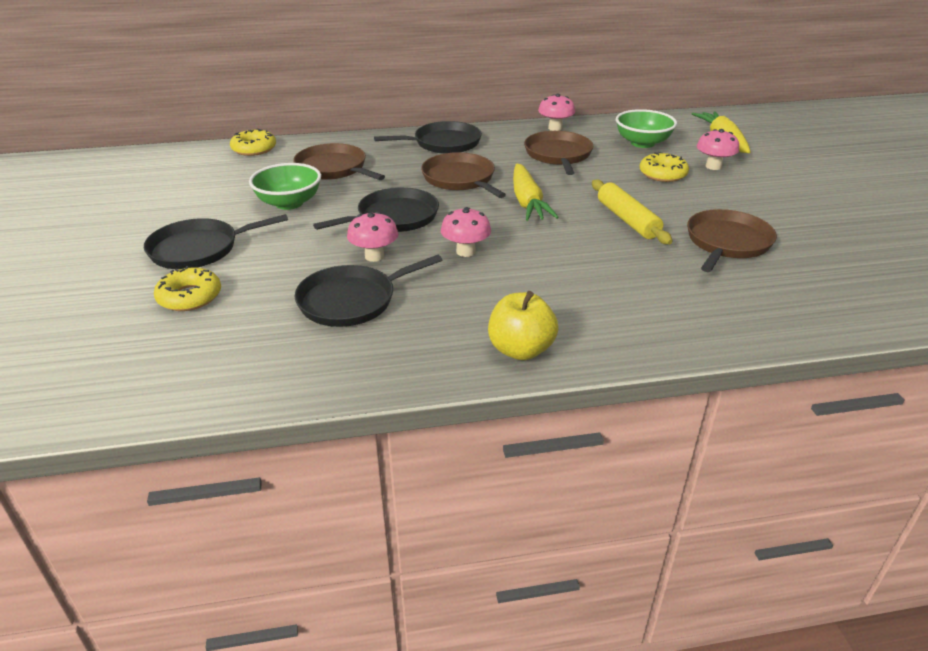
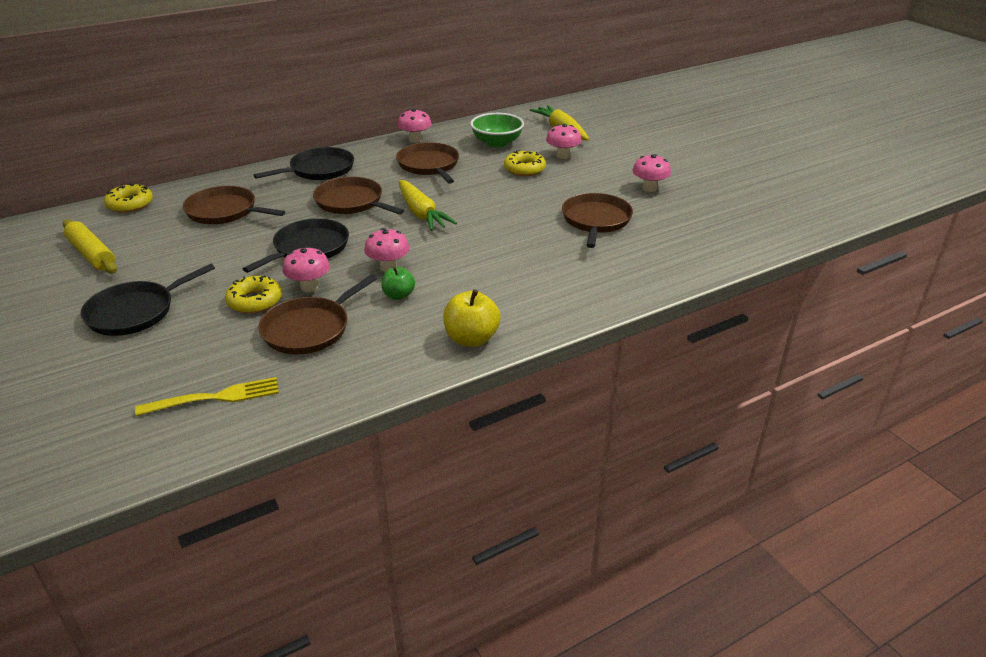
camera: 20 degrees left, 0 degrees up
yellow donut [154,266,221,311] -> yellow donut moved to [225,276,282,314]
green bowl [249,163,321,210] -> none
black pan [295,255,442,327] -> brown pan [258,274,377,354]
yellow rolling pin [592,179,673,245] -> yellow rolling pin moved to [63,219,117,274]
none -> yellow fork [135,377,279,416]
none -> green apple [381,266,415,300]
none -> pink mushroom [632,154,671,192]

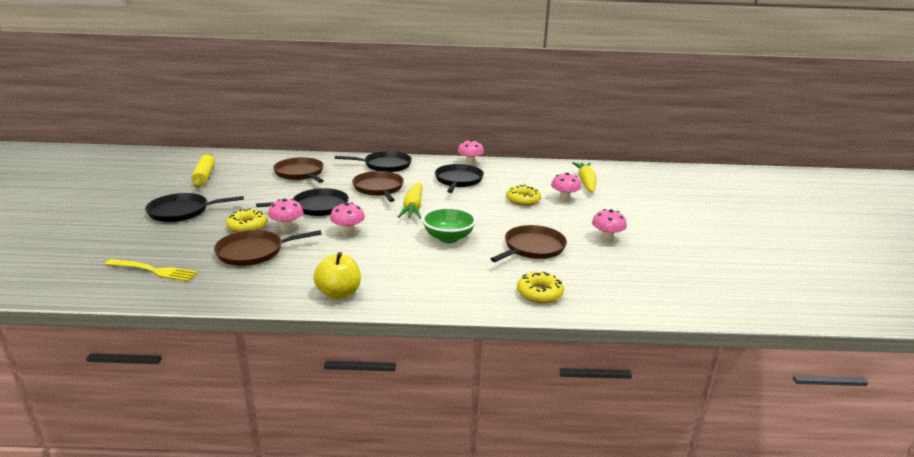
camera: 30 degrees right, 10 degrees down
yellow donut [104,183,153,213] -> yellow donut moved to [517,272,564,303]
green apple [381,266,415,300] -> none
brown pan [396,142,459,184] -> black pan [435,164,484,193]
green bowl [470,113,524,148] -> green bowl moved to [422,207,476,243]

